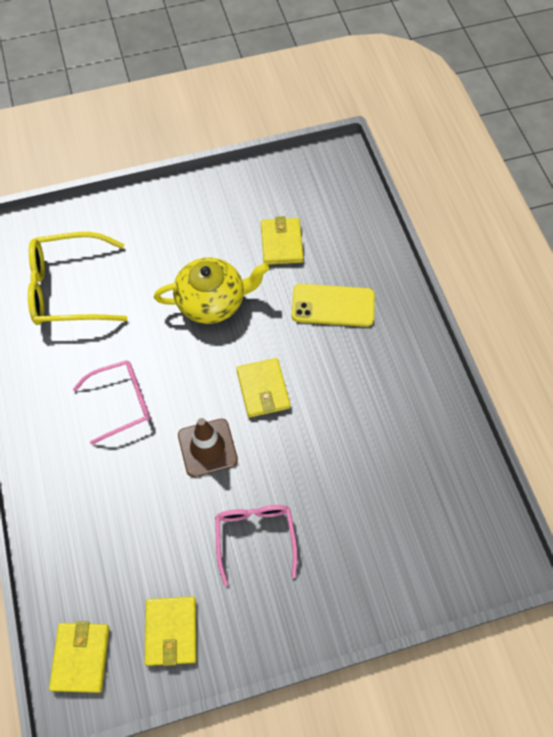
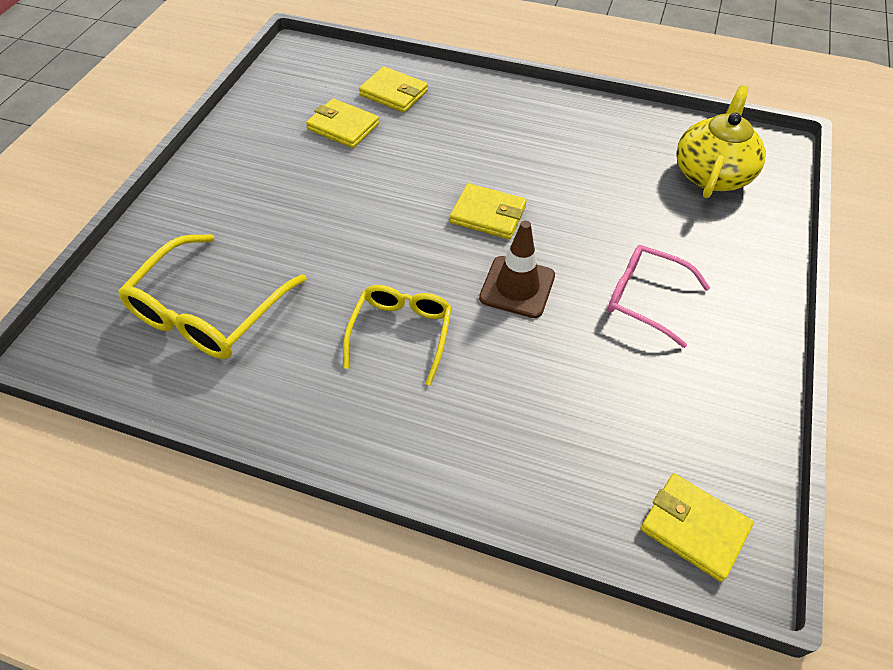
camera: 55 degrees left, 10 degrees down
pink glasses [73,360,150,445] -> yellow glasses [343,285,452,386]
yellow wallet [145,597,196,666] -> yellow wallet moved to [359,66,428,113]
yellow teapot [154,257,269,324] -> yellow teapot moved to [676,86,766,198]
yellow phone [292,284,375,327] -> none

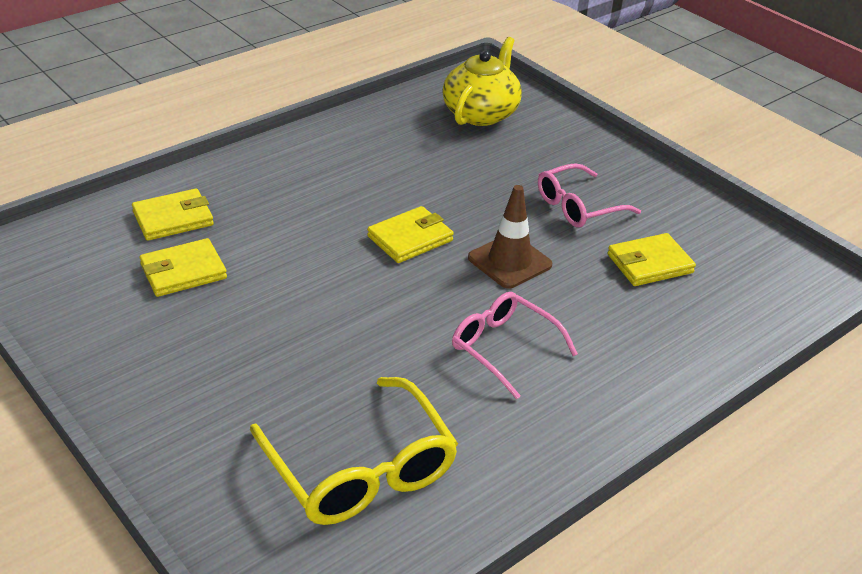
camera: 60 degrees left, 15 degrees down
yellow glasses [343,285,452,386] -> pink glasses [452,292,578,399]
yellow wallet [640,474,754,582] -> yellow wallet moved to [608,233,696,286]
yellow teapot [676,86,766,198] -> yellow teapot turned 60 degrees clockwise [442,37,522,126]

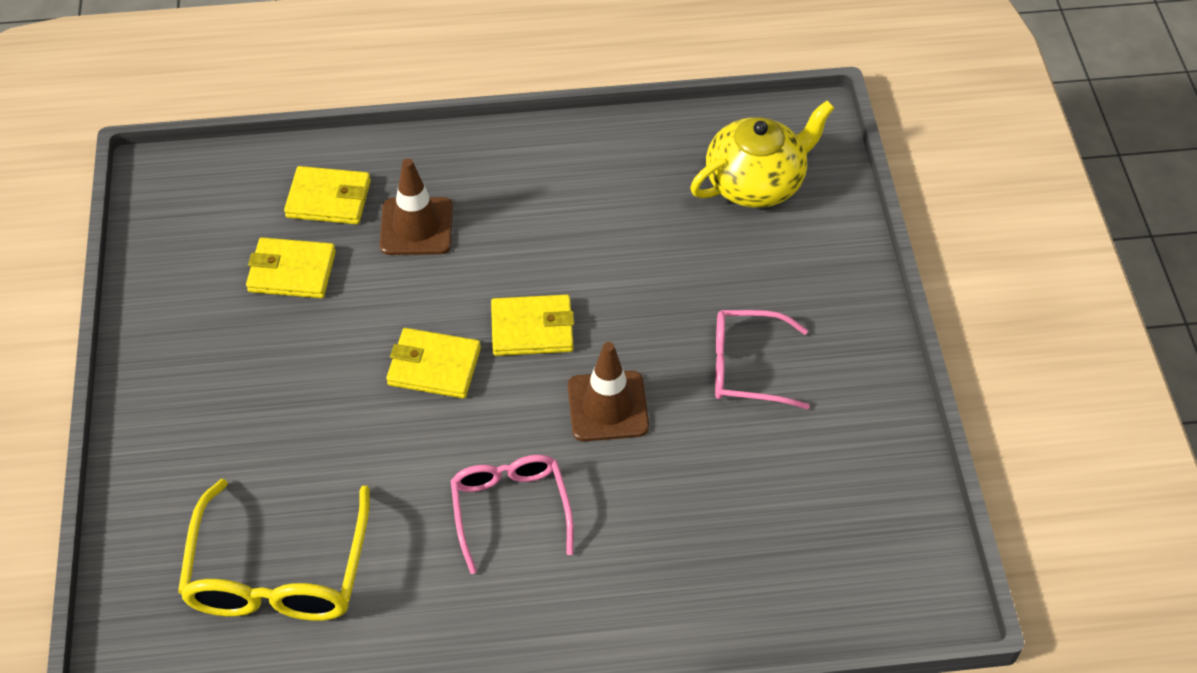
camera: 35 degrees right, 15 degrees up
yellow wallet [608,233,696,286] -> yellow wallet moved to [386,328,481,398]
none -> brown traffic cone [380,158,453,255]

